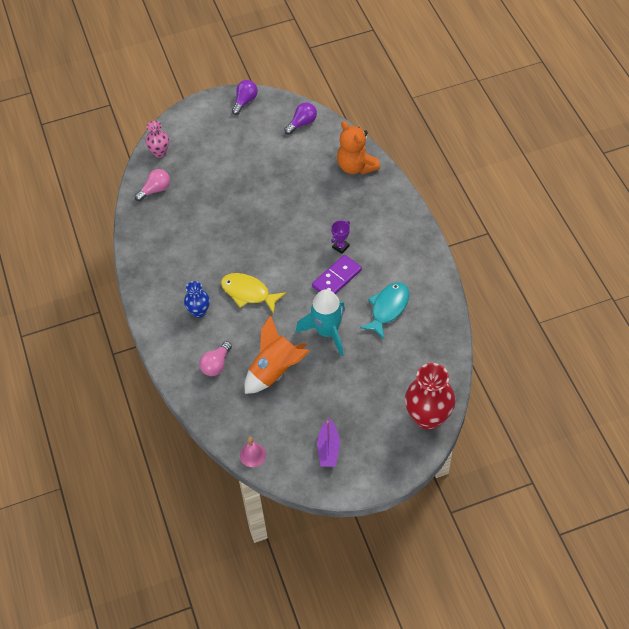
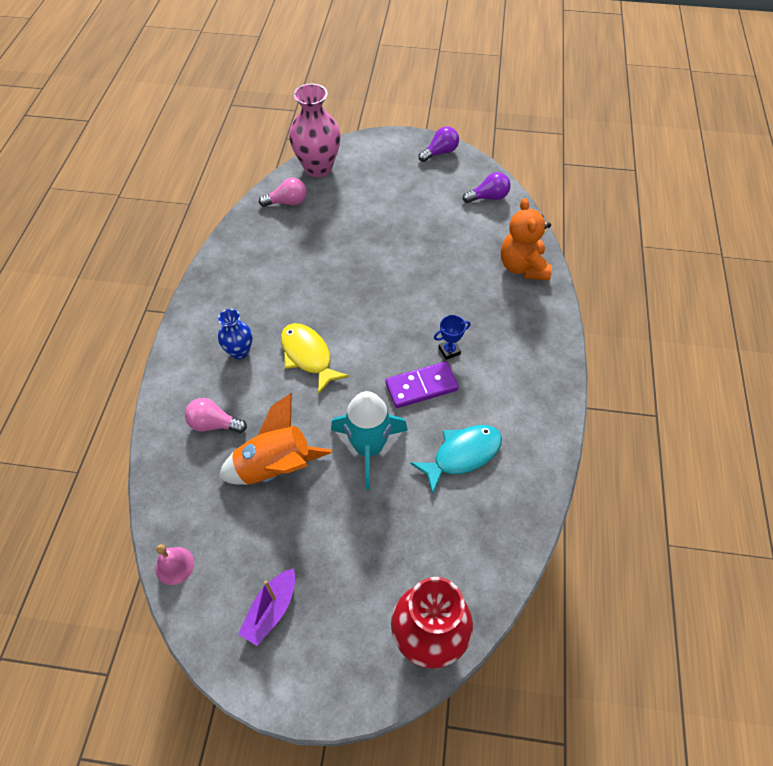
camera: 25 degrees right, 0 degrees up
pink vase [146,121,169,158] -> pink vase [289,84,341,177], size x1.80
pink light bulb [199,341,232,376] -> pink light bulb turned 45 degrees clockwise [185,398,247,433]
purple trophy [331,220,350,254] -> blue trophy [434,315,471,360]

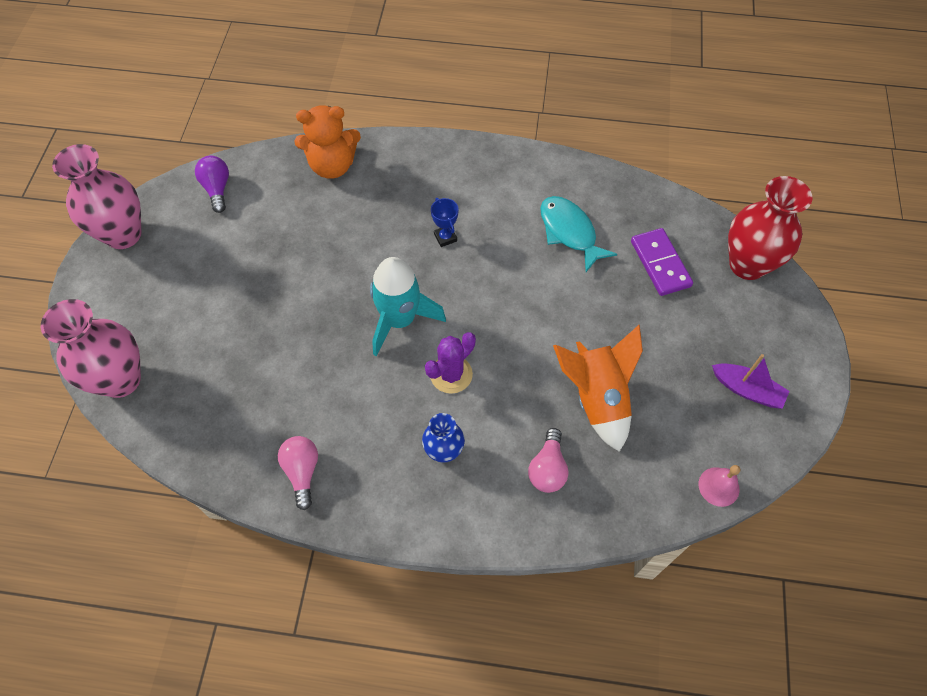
camera: 90 degrees left, 5 degrees up
pink light bulb [259,178,307,207] -> pink light bulb moved to [278,436,318,510]
yellow fish [281,323,349,394] -> purple cactus [425,332,476,394]
turquoise rocket [331,391,408,489] -> turquoise rocket moved to [370,257,446,356]
purple domino [385,362,459,408] -> purple domino moved to [631,228,693,296]
purple light bulb [419,126,459,162] -> pink vase [52,144,142,249]

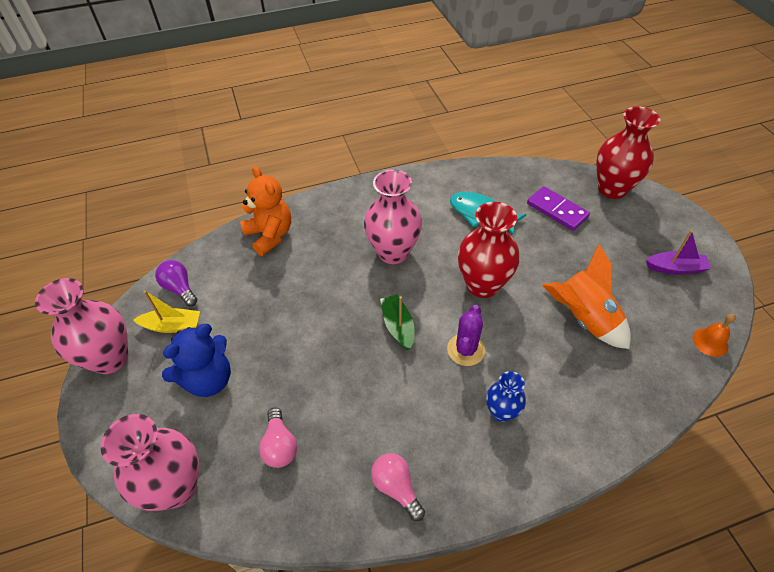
camera: 25 degrees left, 10 degrees down
orange teddy bear [294,105,361,179] -> orange teddy bear turned 90 degrees counterclockwise [240,166,291,256]
turquoise rocket [370,257,446,356] -> green boat [380,294,414,350]
blue trophy [431,198,459,247] -> pink vase [364,169,422,264]
pink light bulb [528,428,569,493] -> pink light bulb moved to [259,408,297,468]
pink bell [699,465,740,507] -> orange bell [693,314,736,357]
none -> yellow boat [133,291,200,333]
none -> blue teddy bear [162,324,231,397]
none -> red vase [458,202,520,298]

